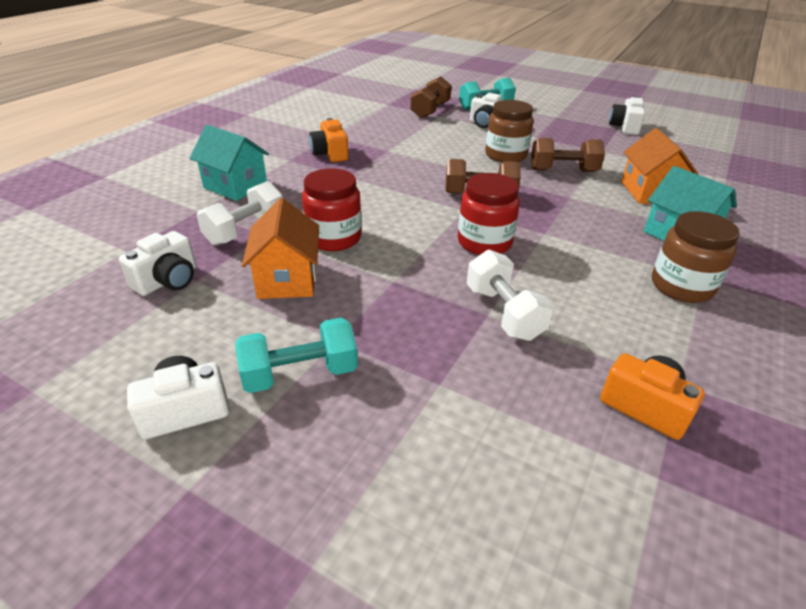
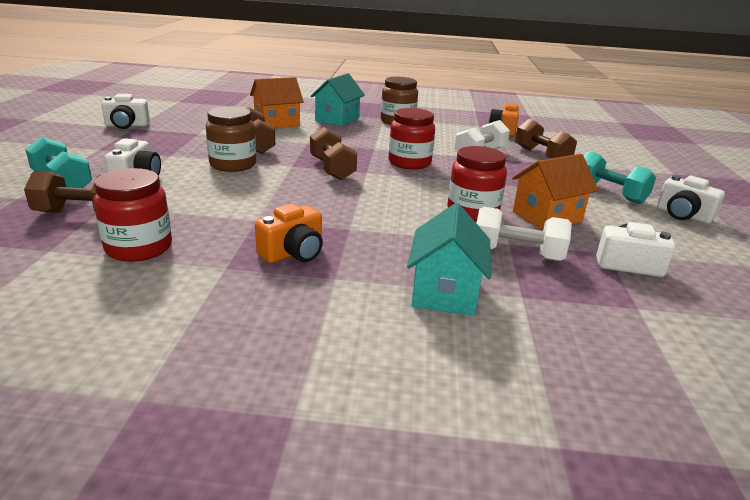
camera: 115 degrees left, 10 degrees down
none -> red jar [93,168,172,262]
none -> brown dumbbell [515,119,577,159]

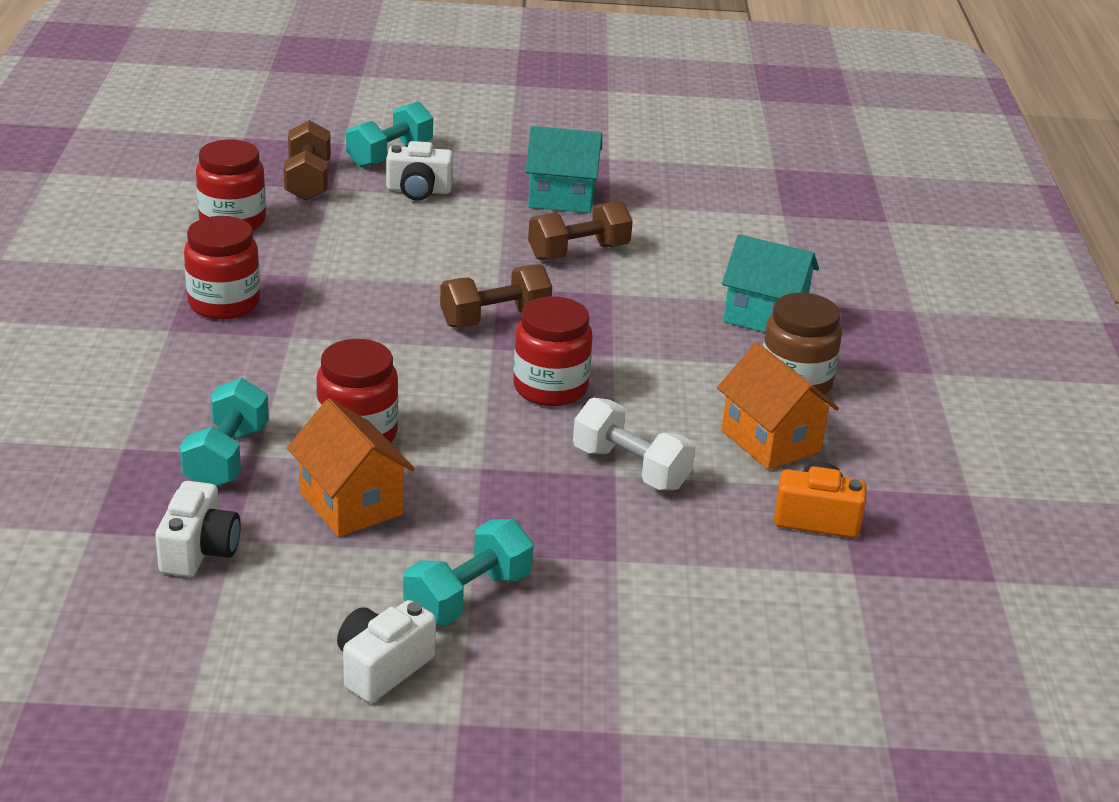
camera: 85 degrees right, 5 degrees up
white camera [101,94,150,129] -> none
brown jar [206,106,256,172] -> none
orange house [250,77,304,128] -> orange house moved to [717,343,839,470]
orange camera [255,203,323,263] -> red jar [184,216,260,319]
turquoise house [407,203,491,316] -> turquoise house moved to [525,126,602,213]
white dumbbell [477,207,572,261] -> turquoise dumbbell [180,378,269,486]
brown dumbbell [515,119,577,159] -> none

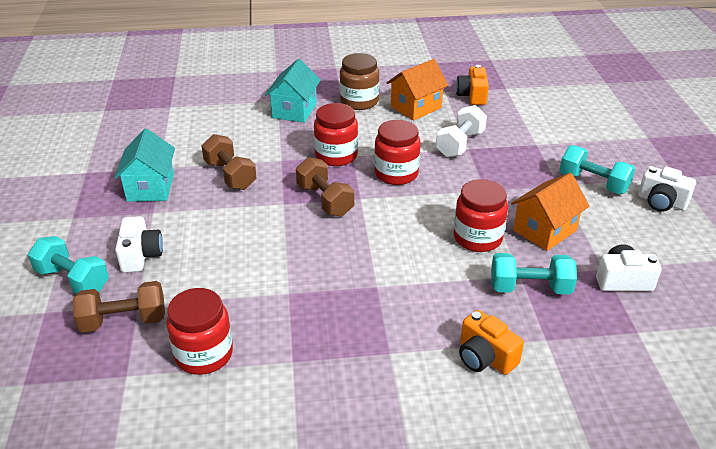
camera: 95 degrees left, 5 degrees up
red jar [184,216,260,319] -> red jar moved to [314,103,358,166]
none -> orange camera [459,310,524,375]

